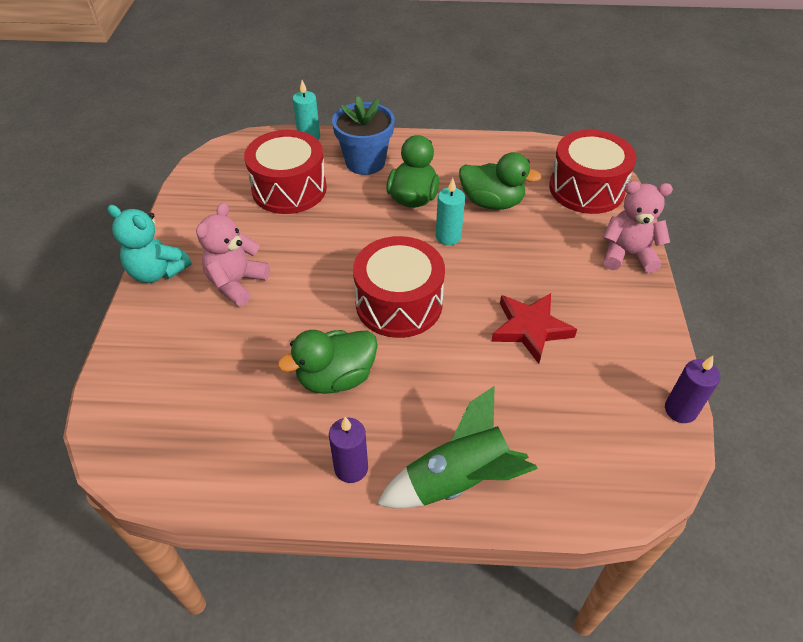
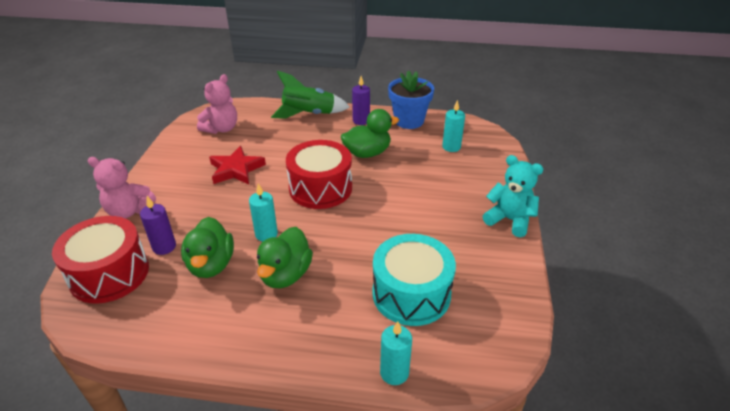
camera: 175 degrees left, 10 degrees down
pink teddy bear [196,203,270,306] -> pink teddy bear moved to [197,74,237,134]
red drum [244,130,327,214] -> turquoise drum [372,234,456,326]
blue flower pot [332,96,395,175] -> blue flower pot moved to [388,70,434,129]
green duck [459,152,542,210] -> green duck turned 120 degrees counterclockwise [181,217,234,278]
purple candle [665,356,720,423] -> purple candle moved to [140,196,176,255]
none -> turquoise candle [442,100,465,152]

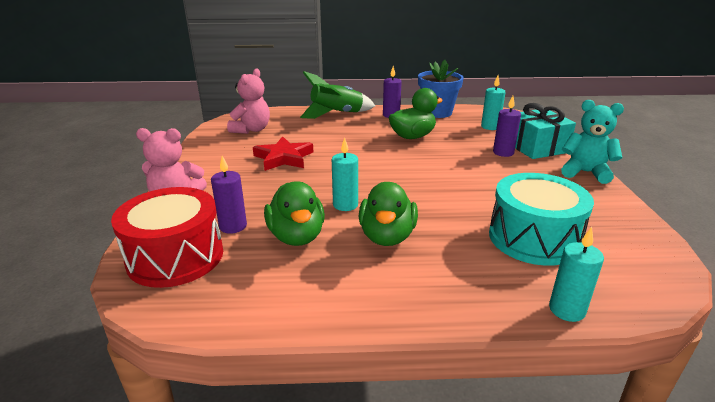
camera: 10 degrees left, 10 degrees down
red drum [286,140,352,209] -> none
none -> purple candle [493,96,521,157]
none -> turquoise gift [515,103,576,159]

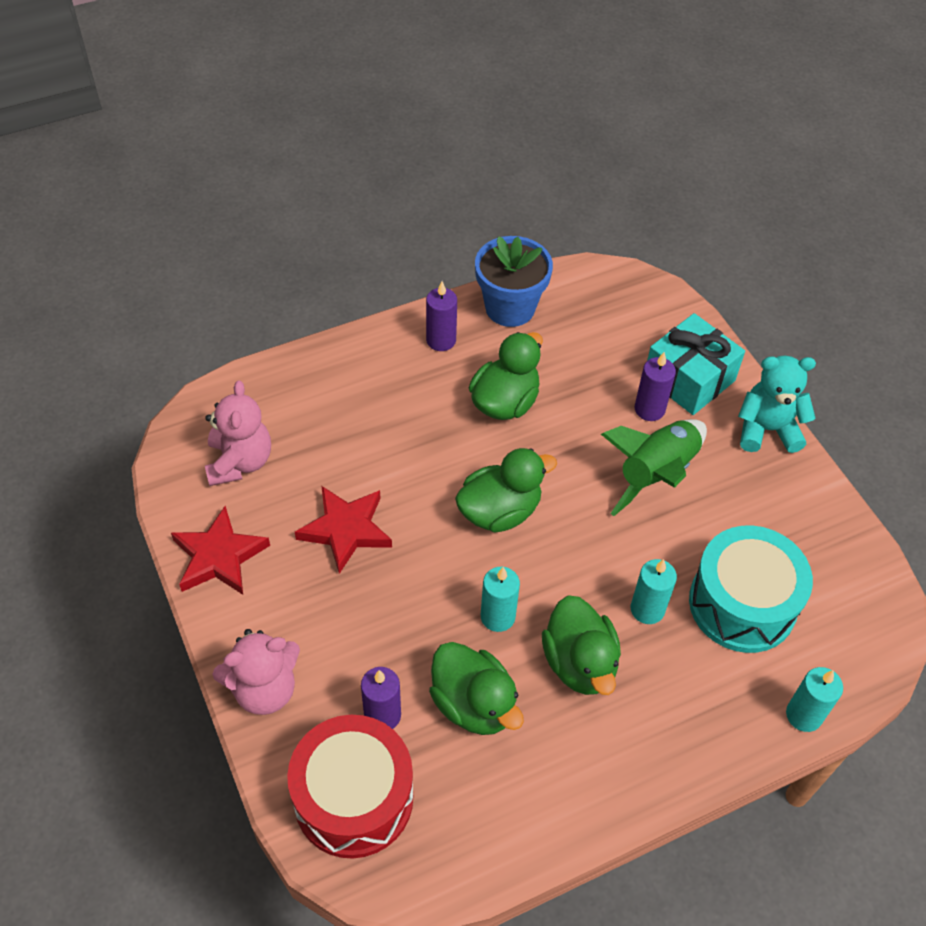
camera: 25 degrees left, 25 degrees up
green rocket [300,71,375,119] -> green rocket moved to [601,419,707,516]
turquoise candle [481,76,506,130] -> turquoise candle moved to [631,559,677,624]
none -> red star [171,506,270,595]
none -> green duck [455,448,557,533]

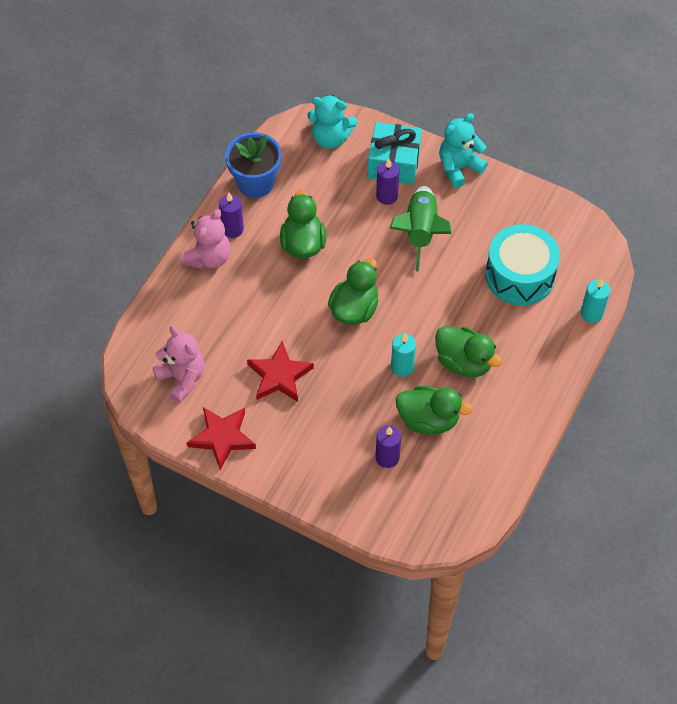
camera: 35 degrees left, 5 degrees up
pink teddy bear [213,629,300,715] -> pink teddy bear moved to [181,209,231,269]
red drum [287,715,413,859] -> none
turquoise candle [631,559,677,624] -> none
none -> turquoise teddy bear [307,95,357,149]

